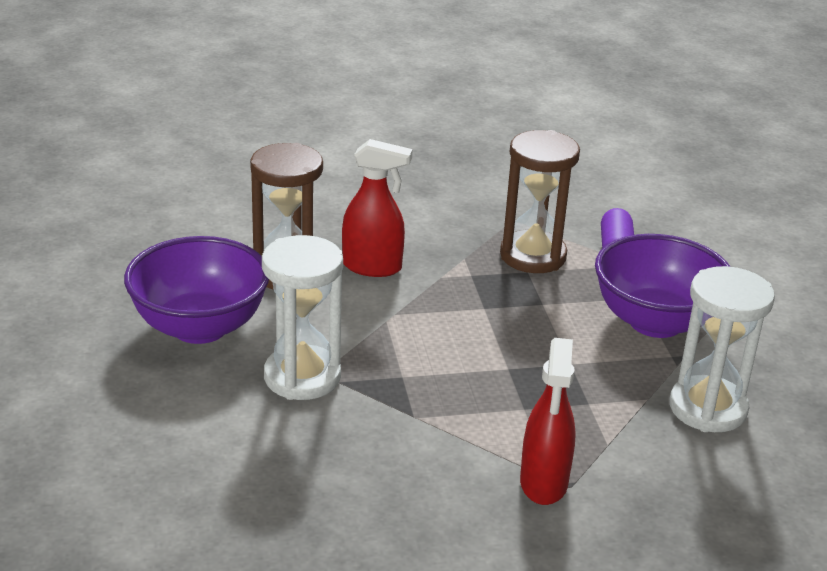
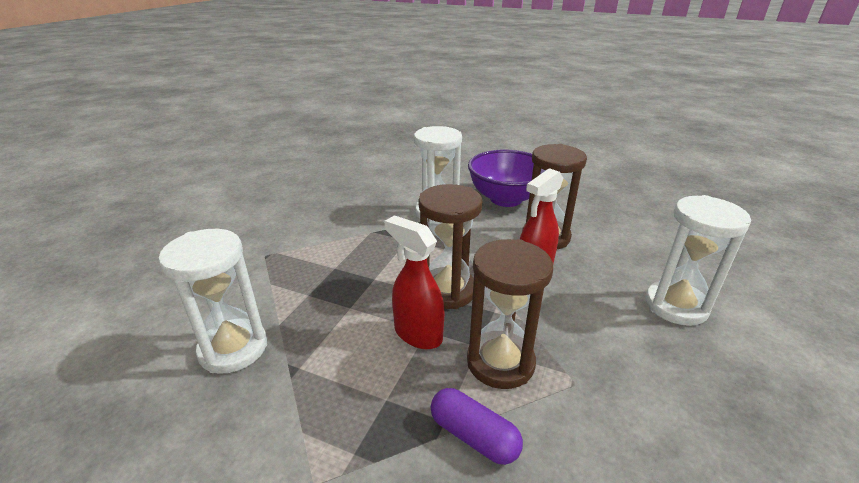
camera: 125 degrees right, 0 degrees up
red spray bottle [520,338,576,505] -> red spray bottle moved to [384,215,445,349]
purple bowl [595,234,730,338] -> none
none -> brown hourglass [419,184,483,309]
none -> white hourglass [645,195,751,326]

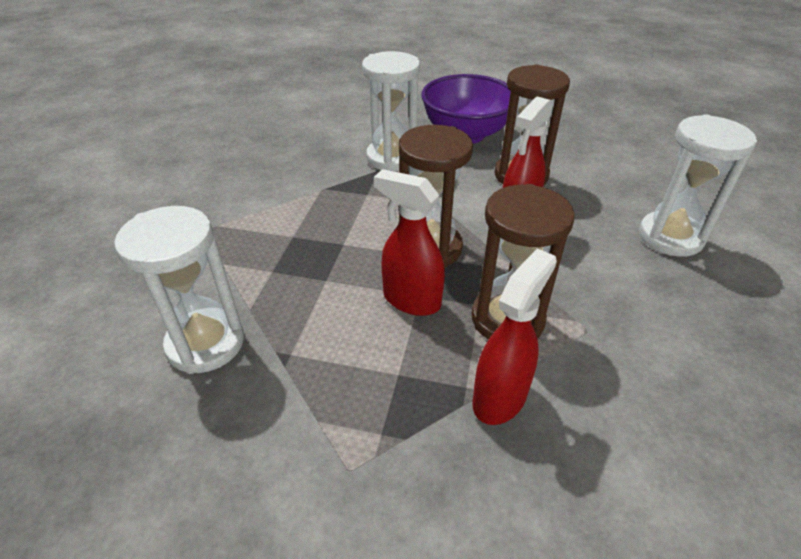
camera: 10 degrees left, 10 degrees up
purple capsule [431,388,523,465] -> red spray bottle [472,248,557,425]

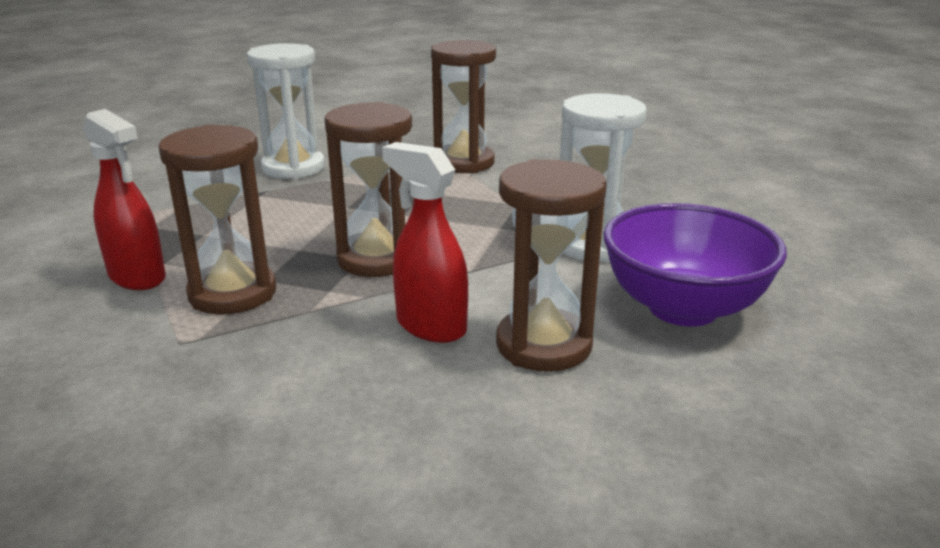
camera: 95 degrees right, 15 degrees down
red spray bottle [374,169,445,316] -> none
white hourglass [639,114,757,257] -> none
none -> brown hourglass [431,40,496,173]

